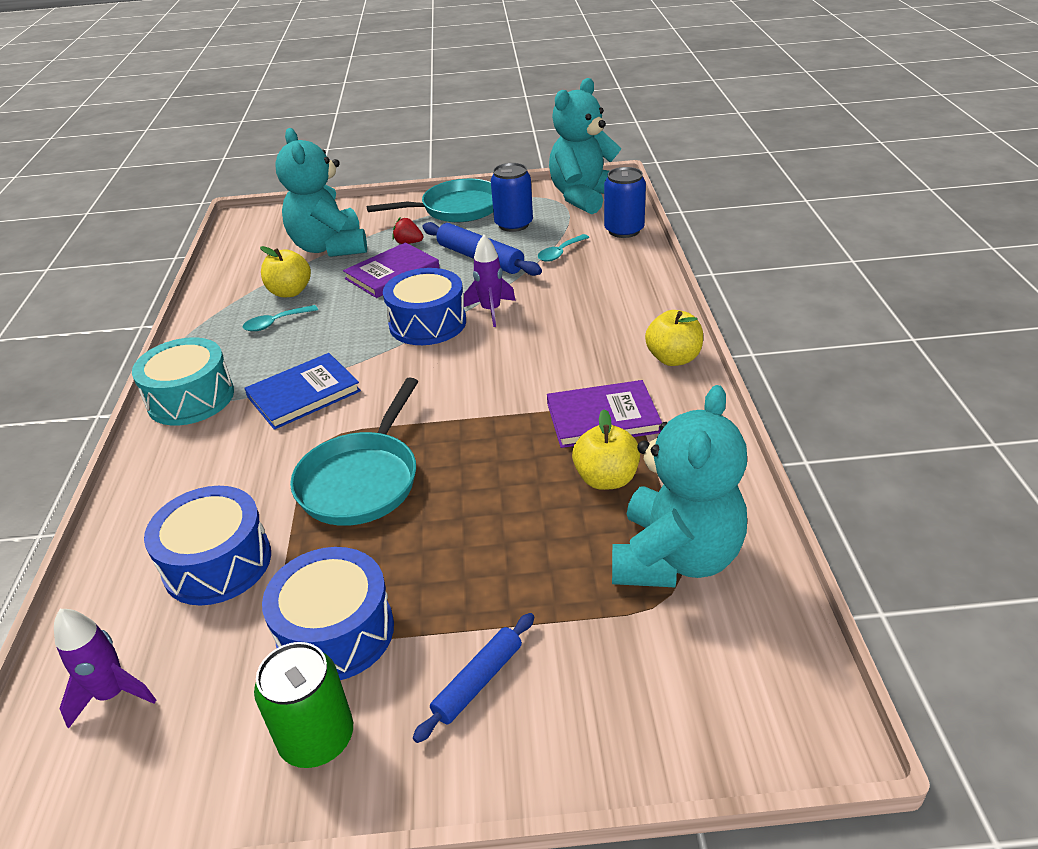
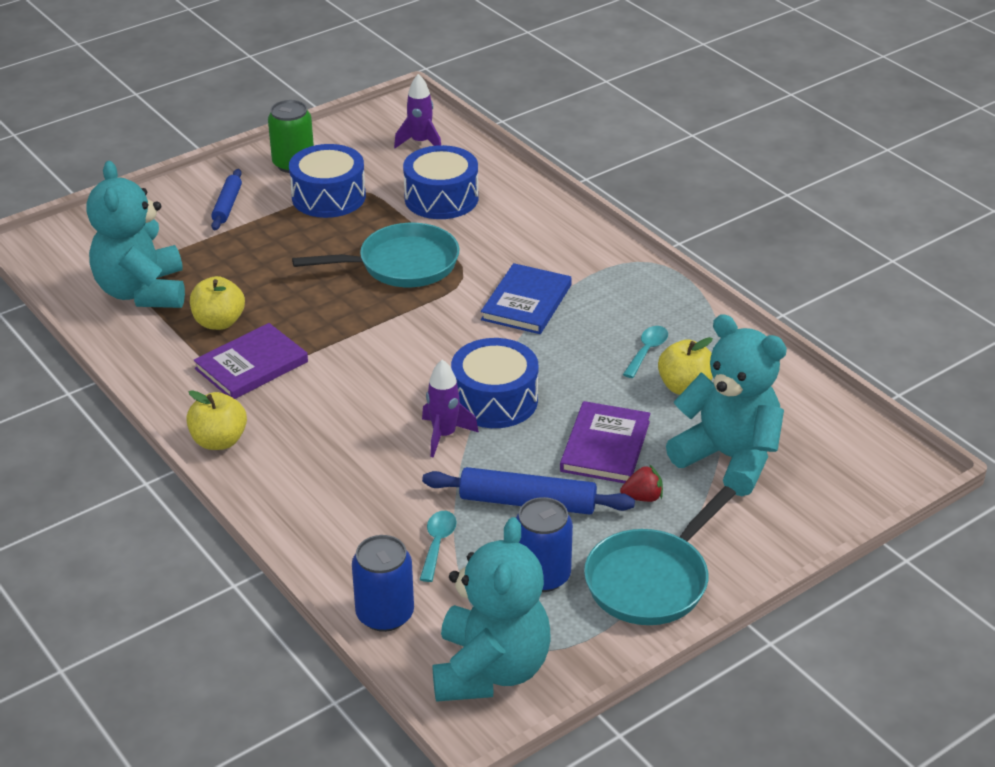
camera: 145 degrees right, 0 degrees up
turquoise drum [132,337,234,426] -> none
turquoise pan [290,377,419,526] -> turquoise pan turned 90 degrees clockwise [292,223,459,287]

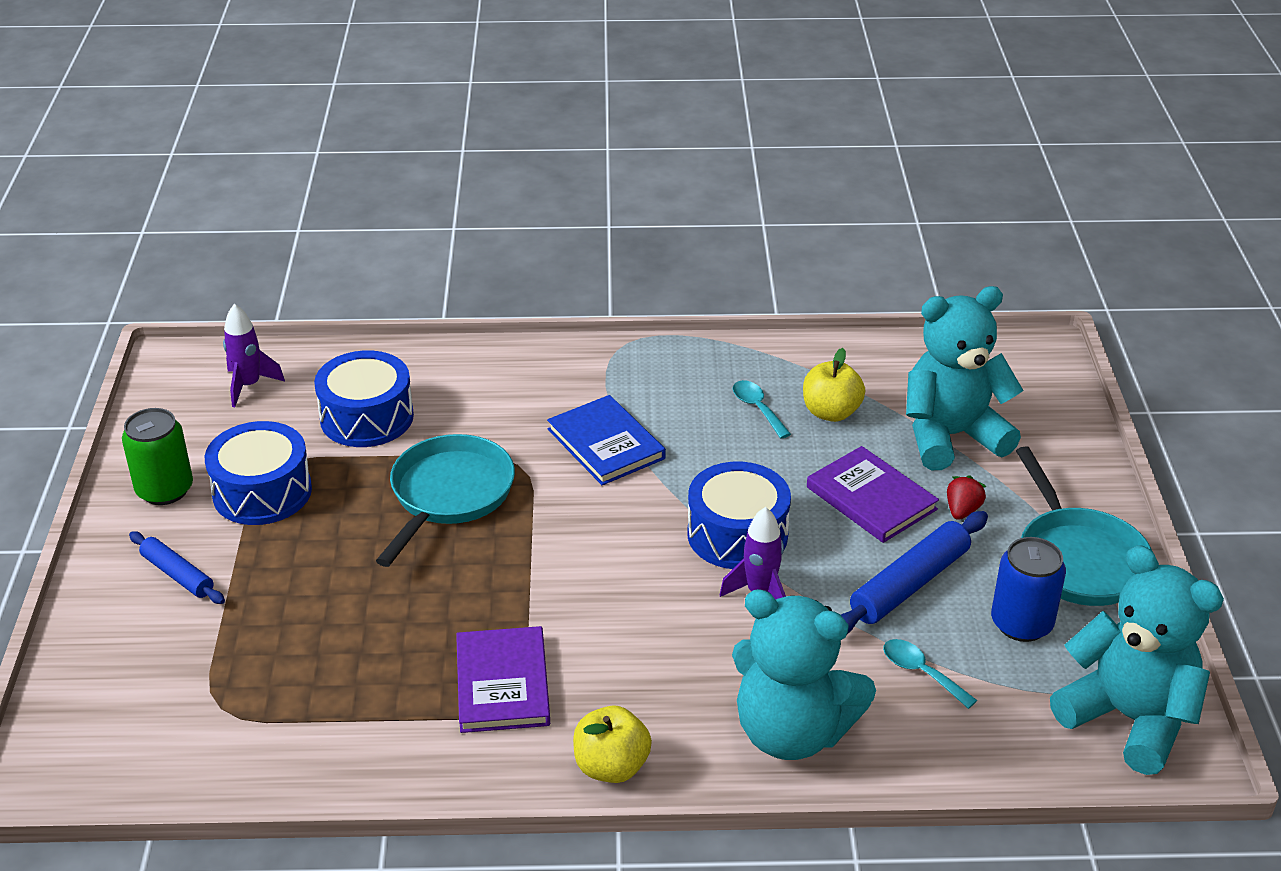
camera: 55 degrees left, 0 degrees up
turquoise teddy bear [86,161,185,308] -> turquoise teddy bear moved to [732,589,876,760]
yellow apple [190,276,245,330] -> none
blue can [352,535,414,632] -> none

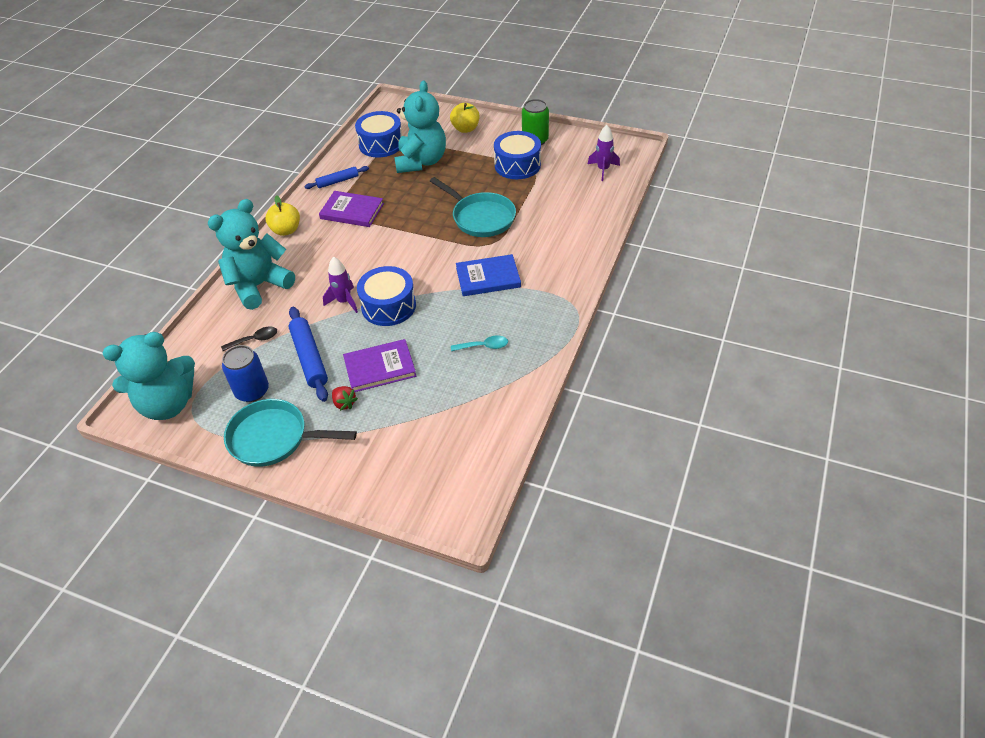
camera: 115 degrees right, 10 degrees up
blue rolling pin [129,531,225,604] -> blue rolling pin moved to [304,166,369,189]
blue drum [314,350,414,447] -> blue drum moved to [355,111,402,158]
yellow apple [803,348,865,422] -> yellow apple moved to [450,103,479,133]
turquoise spoon [883,639,978,709] -> black spoon [221,326,277,351]
turquoise teddy bear [906,286,1023,470] -> turquoise teddy bear moved to [394,80,446,173]

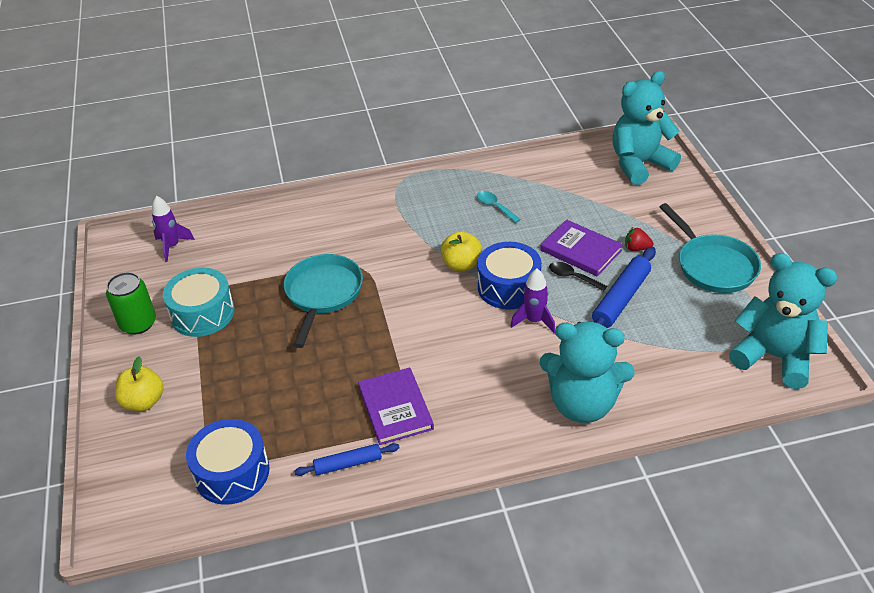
camera: 125 degrees left, 5 degrees down
black spoon [221,326,277,351] -> black spoon moved to [549,262,607,291]
blue can [222,345,269,402] -> none
yellow apple [265,195,300,236] -> yellow apple moved to [441,231,482,271]
blue rolling pin [304,166,369,189] -> blue rolling pin turned 45 degrees counterclockwise [294,443,400,476]
red strawberry [332,386,358,411] -> red strawberry turned 90 degrees counterclockwise [625,226,654,251]
turquoise teddy bear [394,80,446,173] -> turquoise teddy bear moved to [612,71,681,185]
blue book [456,254,521,296] -> none
blue drum [494,131,541,179] -> turquoise drum [163,268,235,337]

